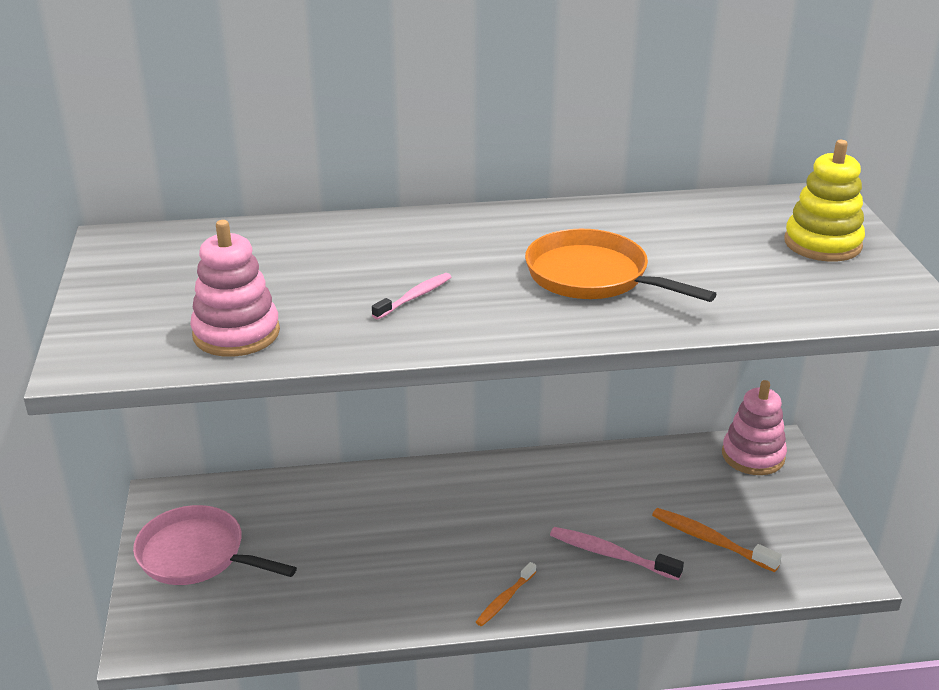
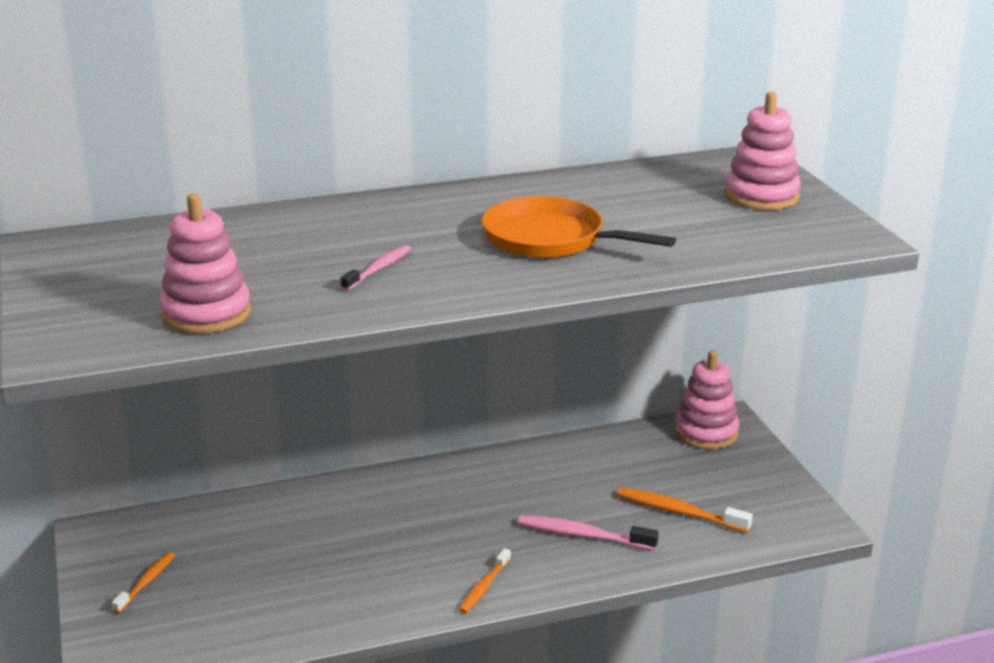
camera: 10 degrees left, 5 degrees down
pink pan [133,505,297,585] -> orange toothbrush [112,552,175,613]
yellow stacking toy [784,140,865,262] -> pink stacking toy [724,92,801,210]

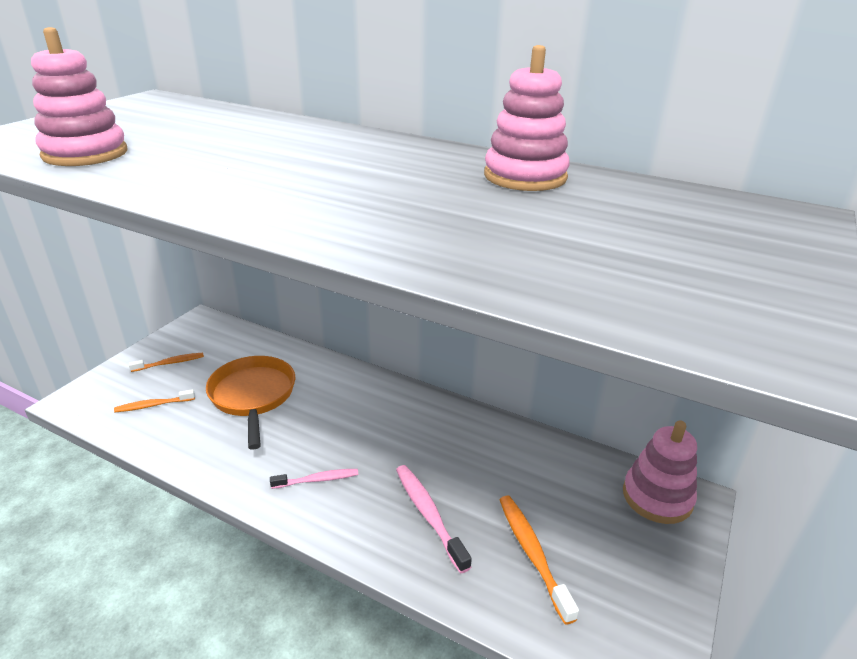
camera: 45 degrees right, 5 degrees up
pink toothbrush [341,245,411,291] -> pink toothbrush moved to [270,469,358,489]
orange toothbrush [459,548,511,613] -> orange toothbrush moved to [114,389,195,412]
orange pan [481,196,676,258] -> orange pan moved to [206,356,295,450]
pink stacking toy [724,92,801,210] -> pink stacking toy moved to [484,45,570,191]

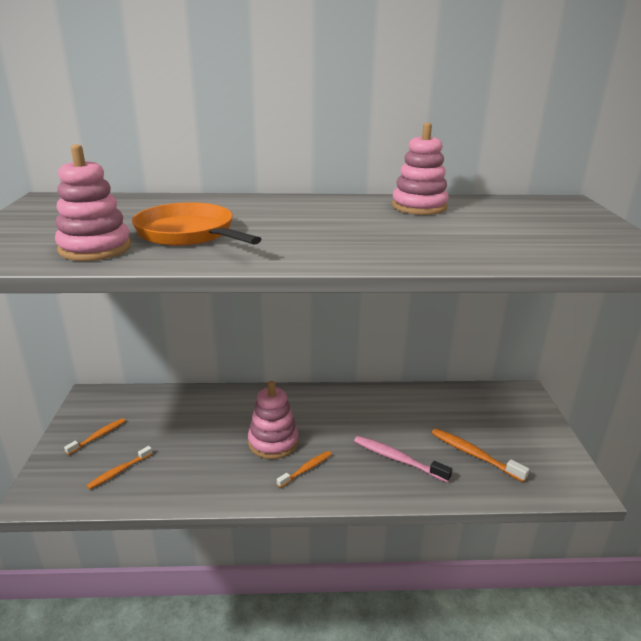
camera: 30 degrees left, 5 degrees down
orange pan [206,356,295,450] -> orange pan moved to [132,202,261,246]
pink toothbrush [270,469,358,489] -> orange toothbrush [277,451,332,488]
pink stacking toy [623,420,697,524] -> pink stacking toy moved to [248,381,298,459]

